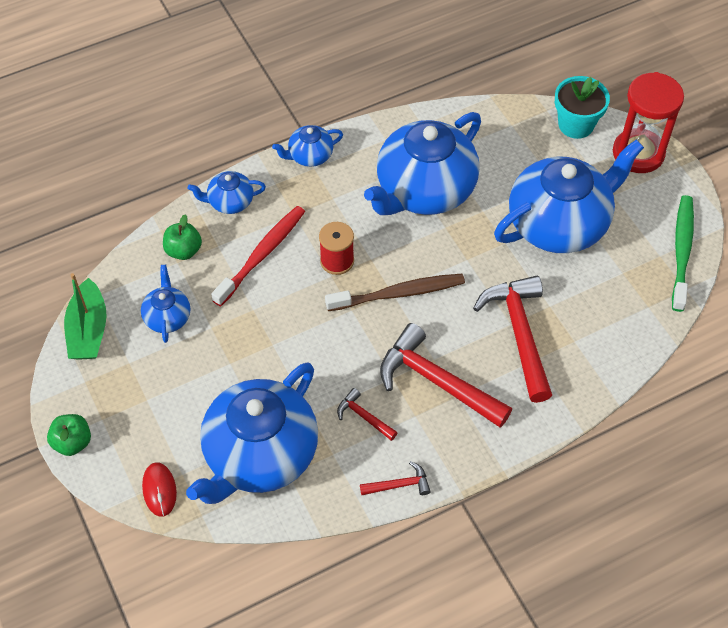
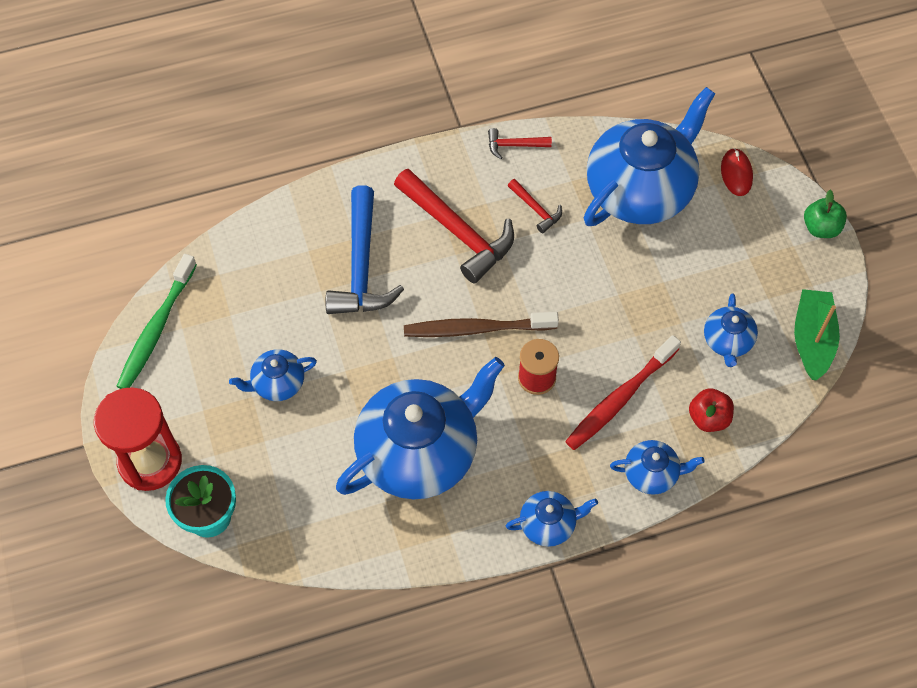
camera: 170 degrees left, 5 degrees up
green apple [163,214,202,260] -> red apple [689,388,734,432]
red hammer [473,276,552,403] -> blue hammer [326,185,404,314]
blue teapot [494,140,644,253] -> blue teapot [229,349,317,401], size x0.45

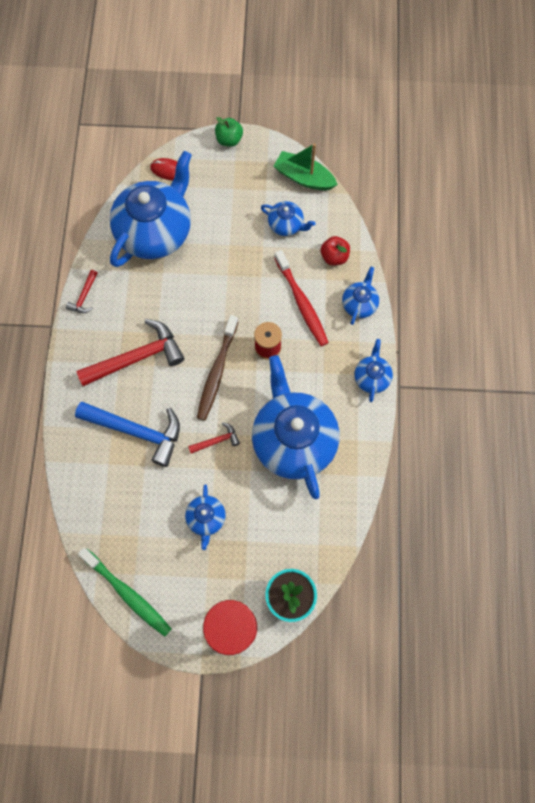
camera: 70 degrees left, 10 degrees up
red hammer [508,179,562,233] -> red hammer moved to [188,422,240,454]
blue teapot [584,87,715,226] -> blue teapot turned 60 degrees clockwise [110,151,192,267]

